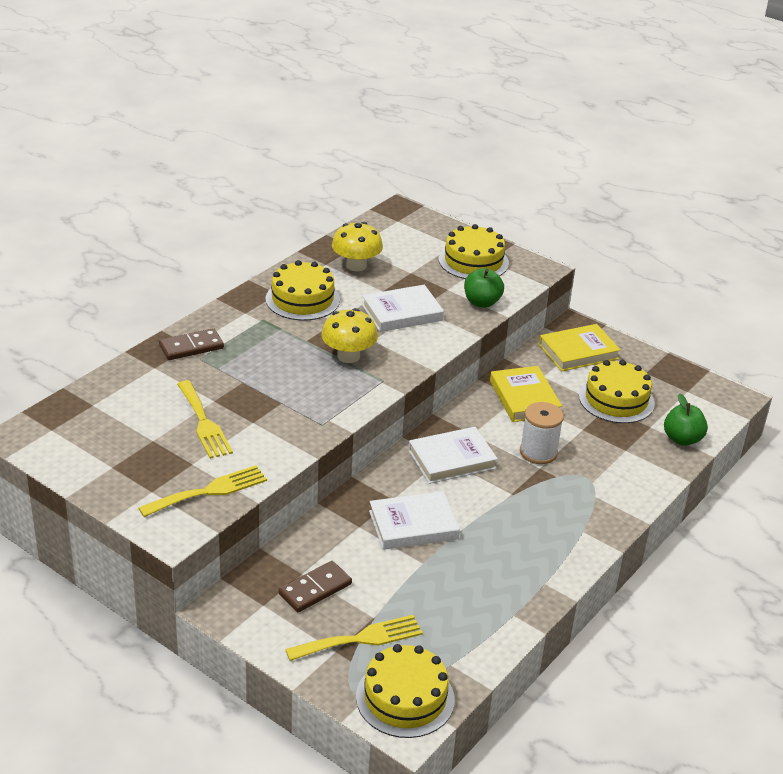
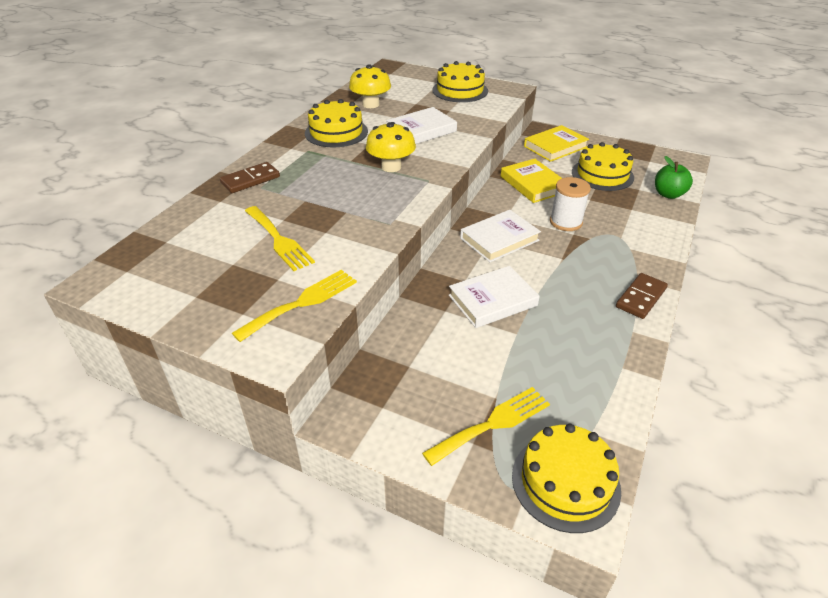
camera: 10 degrees left, 5 degrees up
brown domino [278,561,352,612] -> brown domino moved to [616,273,668,319]
green apple [464,268,504,308] -> none

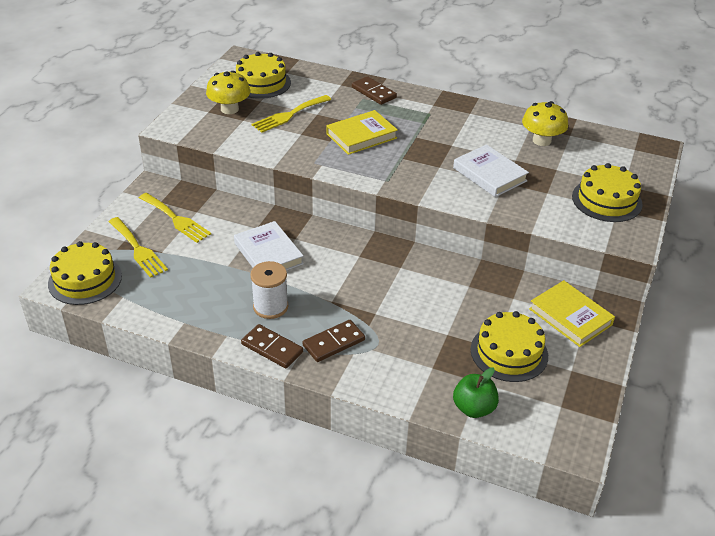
camera: 85 degrees right, 0 degrees up
yellow fork [232,270,357,342] -> yellow fork moved to [139,193,211,243]
yellow cake [305,99,368,147] -> yellow cake moved to [236,52,291,99]
yellow mushroom [366,122,416,172] -> yellow mushroom moved to [206,71,251,114]
white book [460,210,541,262] -> none
yellow book [501,159,562,203] -> yellow book moved to [326,110,398,155]
white spool [550,177,591,231] -> white spool moved to [250,261,288,319]
none -> brown domino [302,320,365,362]

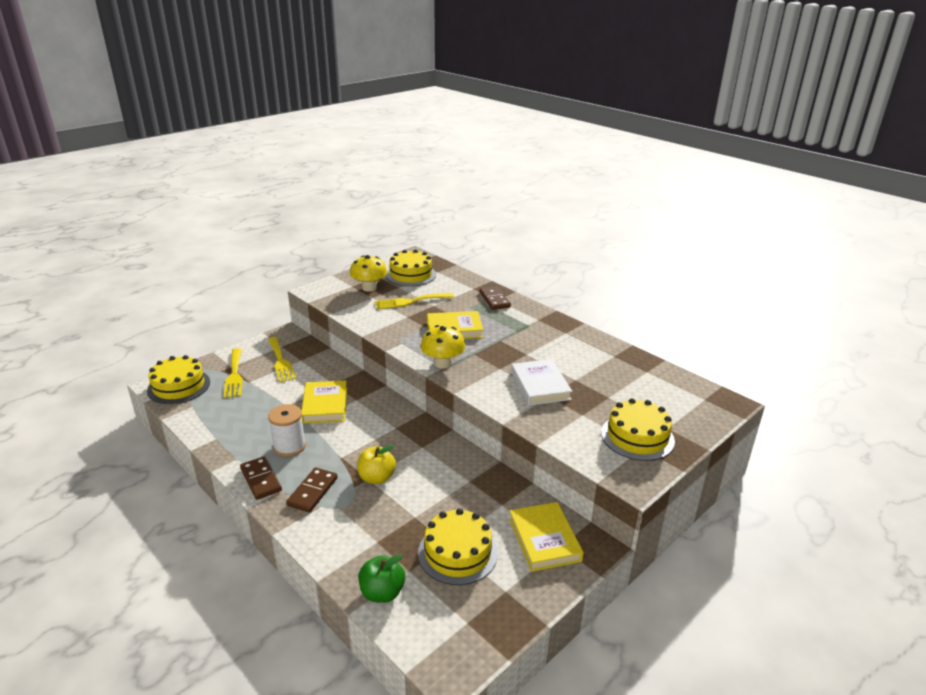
camera: 25 degrees right, 10 degrees down
white book [234,221,304,271] -> yellow book [301,380,347,423]
brown domino [302,320,365,362] -> brown domino turned 60 degrees counterclockwise [286,467,338,513]
yellow mushroom [522,101,568,146] -> yellow mushroom moved to [421,325,465,368]
none -> yellow apple [357,445,396,484]

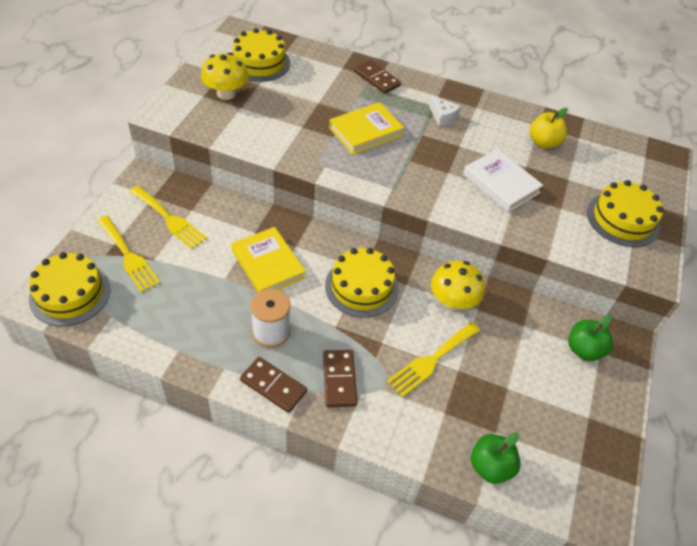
camera: 30 degrees left, 20 degrees up
yellow apple [357,445,396,484] -> yellow apple moved to [530,108,568,148]
yellow fork [375,293,454,309] -> yellow fork moved to [387,322,480,397]
yellow cake [418,508,498,585] -> yellow cake moved to [325,248,399,318]
yellow mushroom [421,325,465,368] -> yellow mushroom moved to [431,261,485,310]
yellow book [509,502,584,572] -> green apple [568,315,613,361]
none -> white cheese [429,95,461,126]

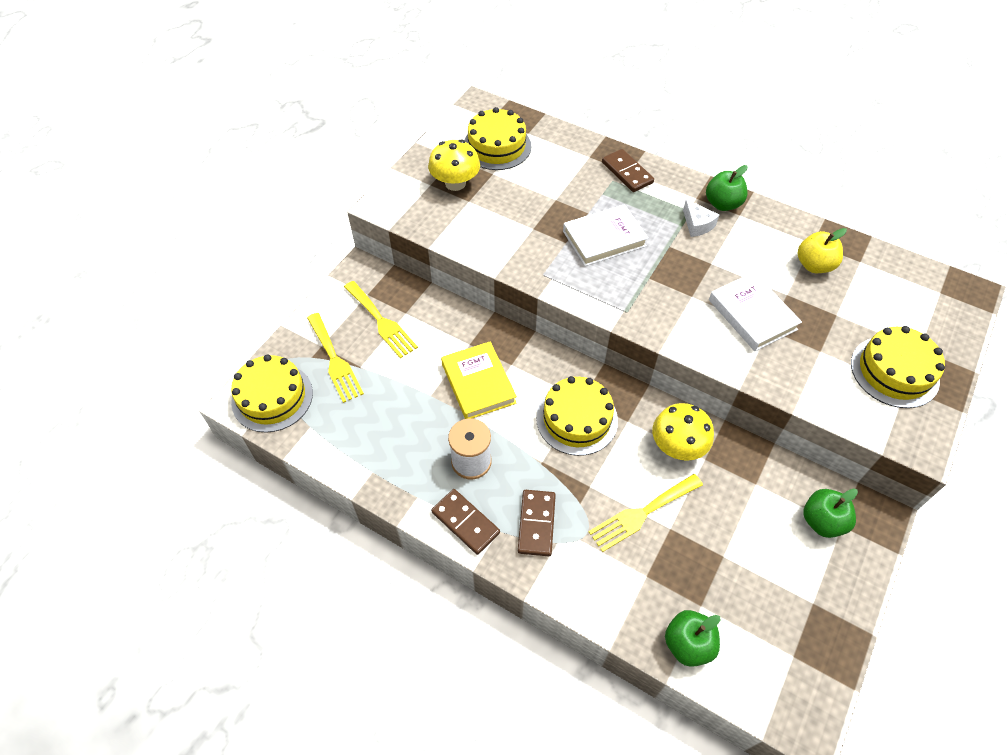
camera: 15 degrees right, 5 degrees up
yellow book [329,102,405,155] -> white book [563,204,648,266]
none -> green apple [706,165,748,211]

